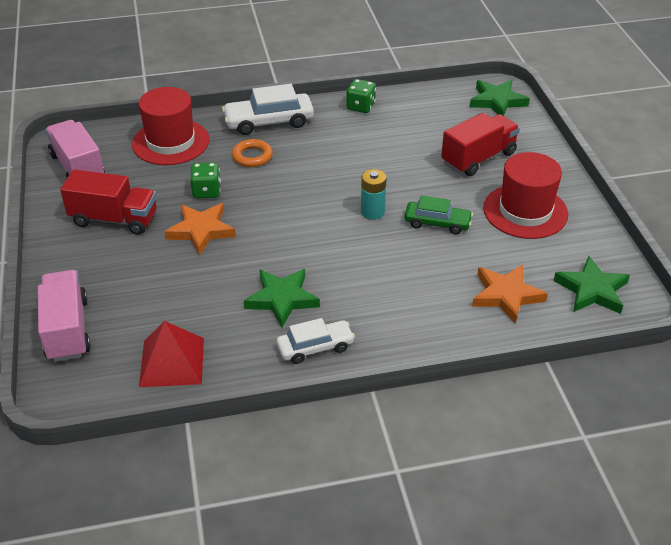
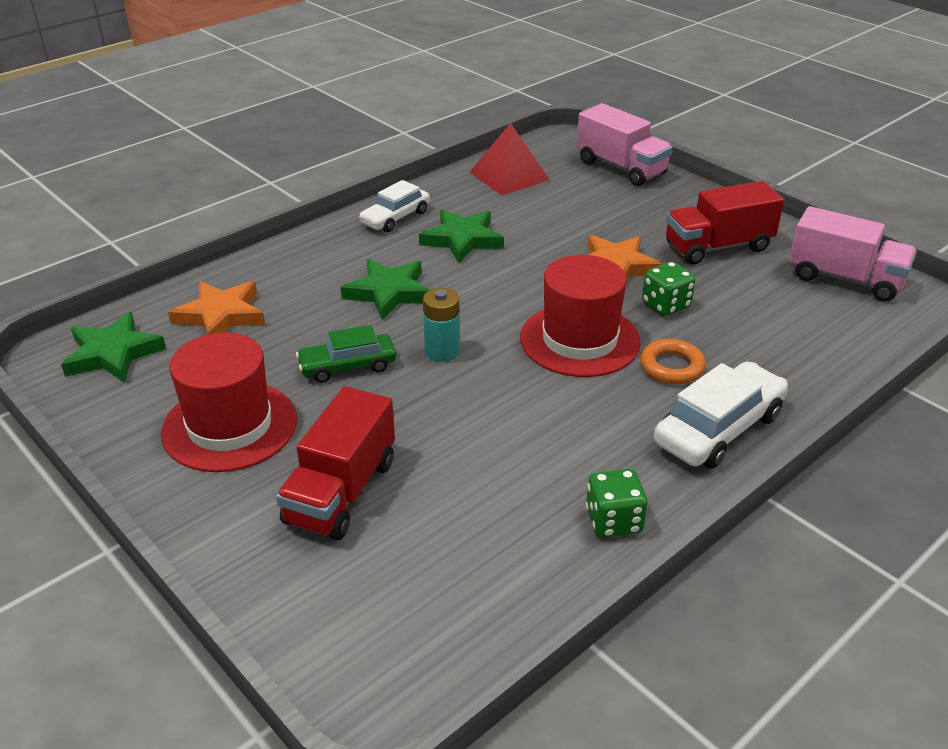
camera: 150 degrees right, 5 degrees down
red hat [132,87,210,165] -> red hat moved to [520,255,641,377]
green star [470,80,530,116] -> green star moved to [340,259,430,320]

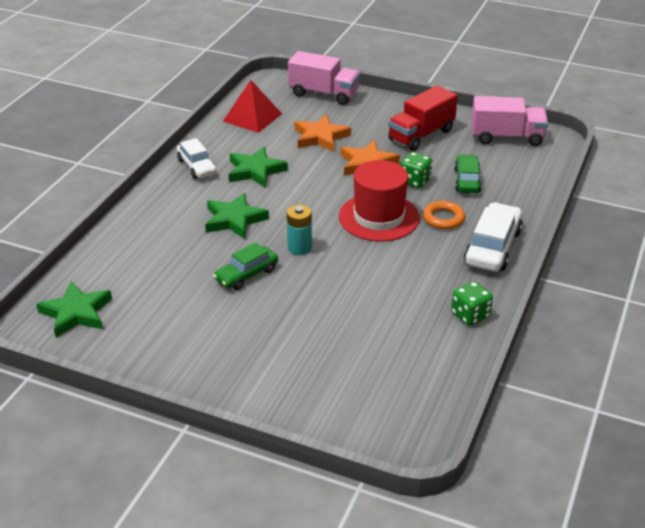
camera: 25 degrees left, 0 degrees up
red hat [161,332,297,472] -> none
orange star [168,281,265,335] -> orange star moved to [294,114,351,152]
red truck [276,386,395,540] -> none
white car [359,180,430,232] -> white car turned 45 degrees counterclockwise [177,138,217,179]
none -> green car [454,154,482,193]

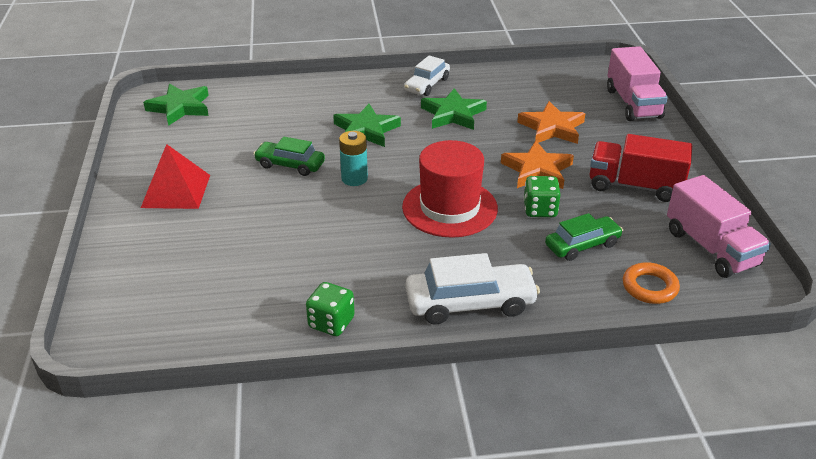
camera: 60 degrees right, 0 degrees up
red pyramid [223,80,282,133] -> red pyramid moved to [141,144,210,209]
orange ring [423,201,465,229] -> orange ring moved to [623,262,680,304]

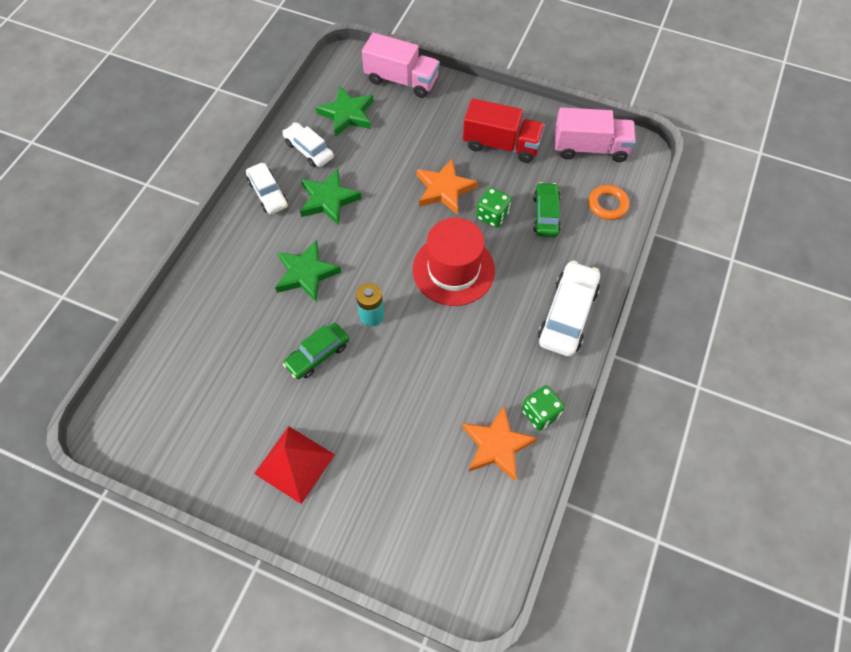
camera: 60 degrees left, 25 degrees up
green star [143,84,209,126] -> green star moved to [315,86,374,137]
orange star [517,101,586,144] -> orange star moved to [462,406,537,481]
red truck [589,134,692,202] -> red truck turned 120 degrees counterclockwise [463,98,545,163]
none -> white car [282,122,334,167]

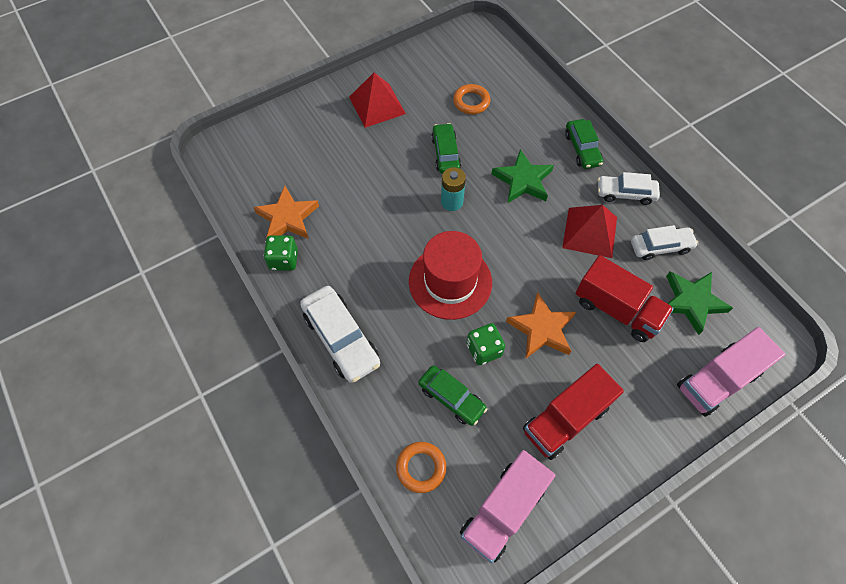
camera: 125 degrees right, 0 degrees up
green star [300,169,362,226] -> red pyramid [562,205,617,258]
none -> orange ring [453,84,490,114]
none -> green car [565,119,603,169]
none -> red truck [575,255,674,342]

